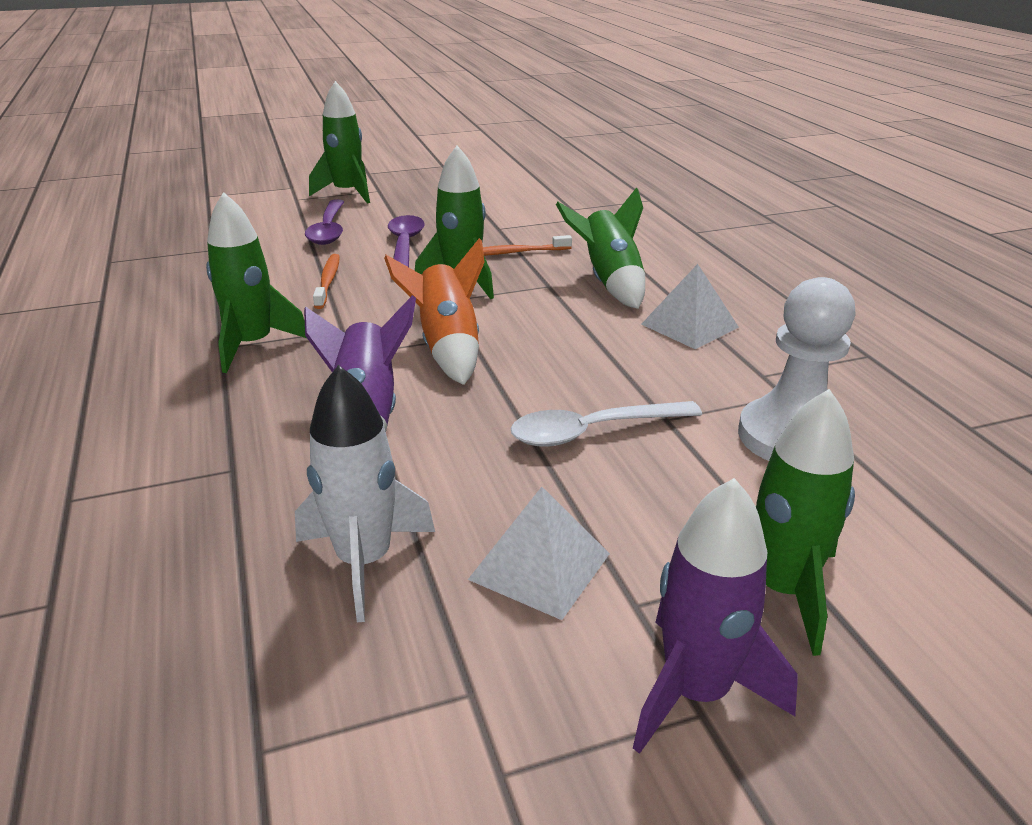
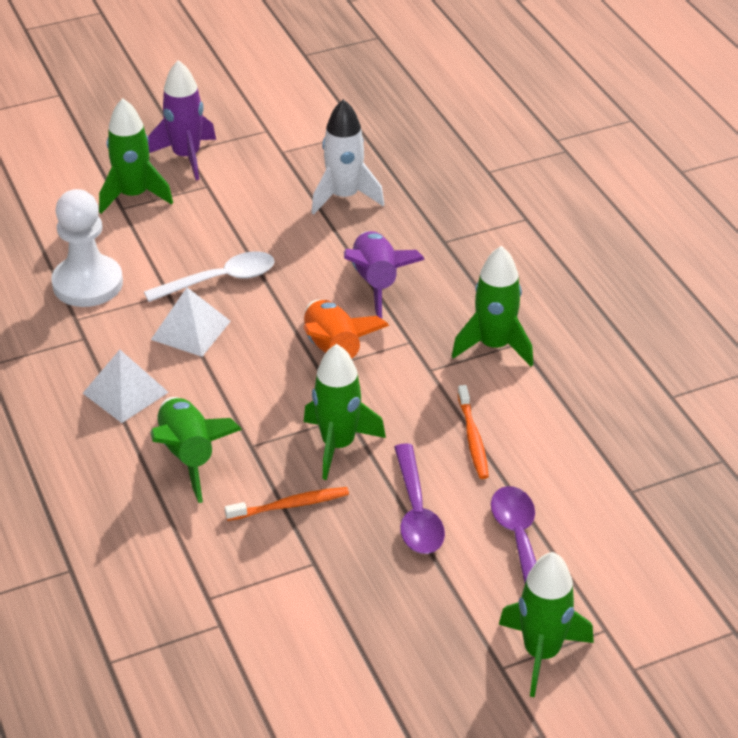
camera: 175 degrees right, 10 degrees up
white pyramid [468,487,610,620] -> white pyramid moved to [151,287,231,357]

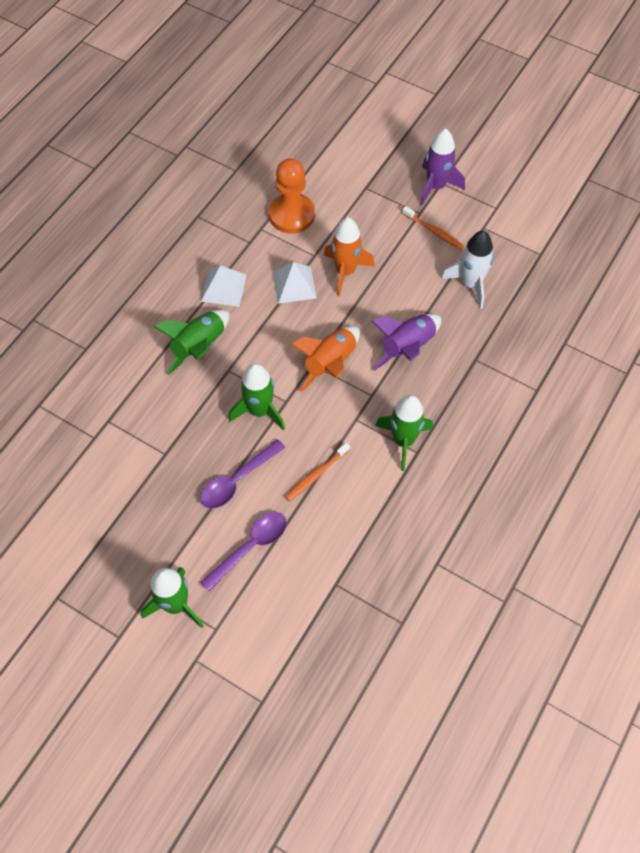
camera: 55 degrees right, 20 degrees up
white pawn [51,189,123,307] -> orange pawn [269,159,315,233]
green rocket [99,98,173,214] -> none
white spoon [144,251,275,302] -> orange rocket [324,217,375,296]
orange toothbrush [225,487,349,521] -> orange toothbrush moved to [402,206,464,250]

